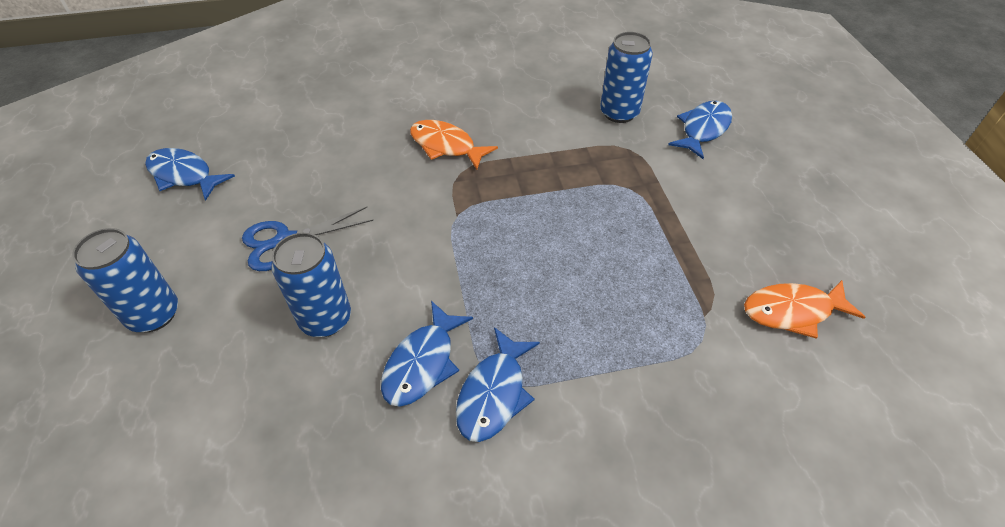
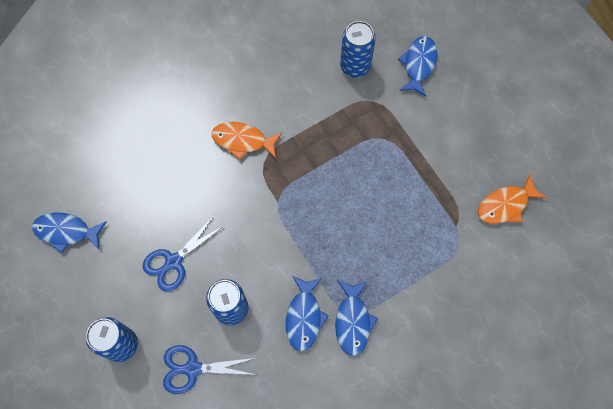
camera: 20 degrees left, 20 degrees up
none -> blue scissors [163,345,257,394]

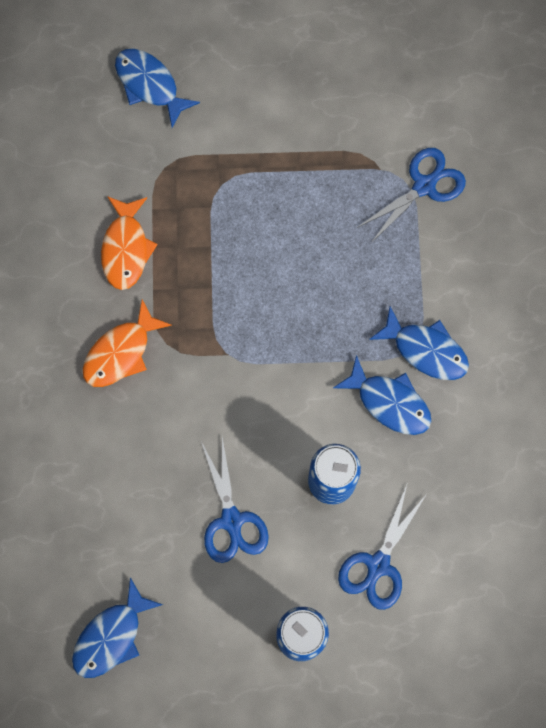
camera: 60 degrees left, 5 degrees up
blue can [340,21,376,78] -> none
orange fish [478,174,547,224] -> orange fish moved to [101,196,158,290]
none -> blue scissors [357,148,466,243]

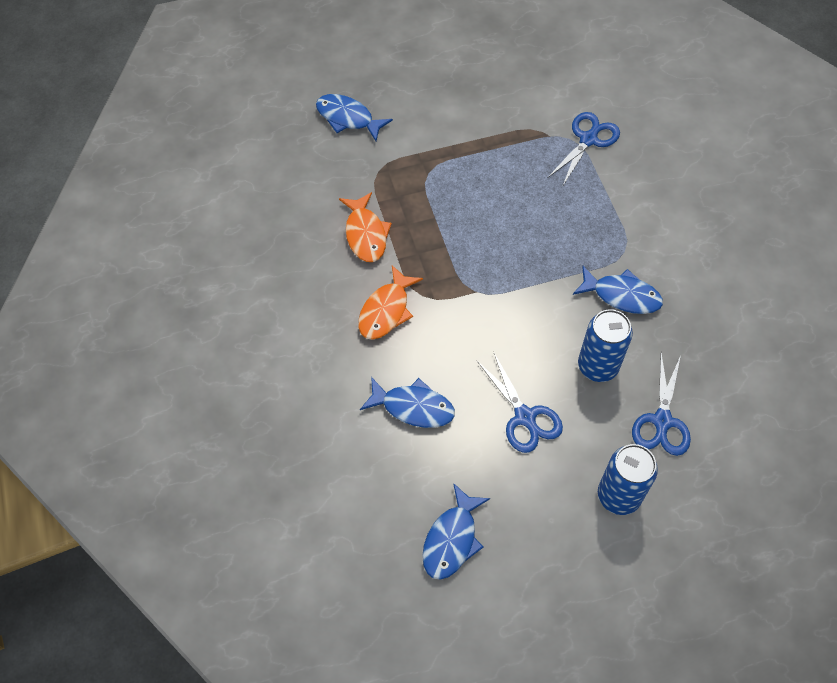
camera: 15 degrees left, 15 degrees down
blue fish [369,306,469,380] -> blue fish moved to [360,377,455,428]

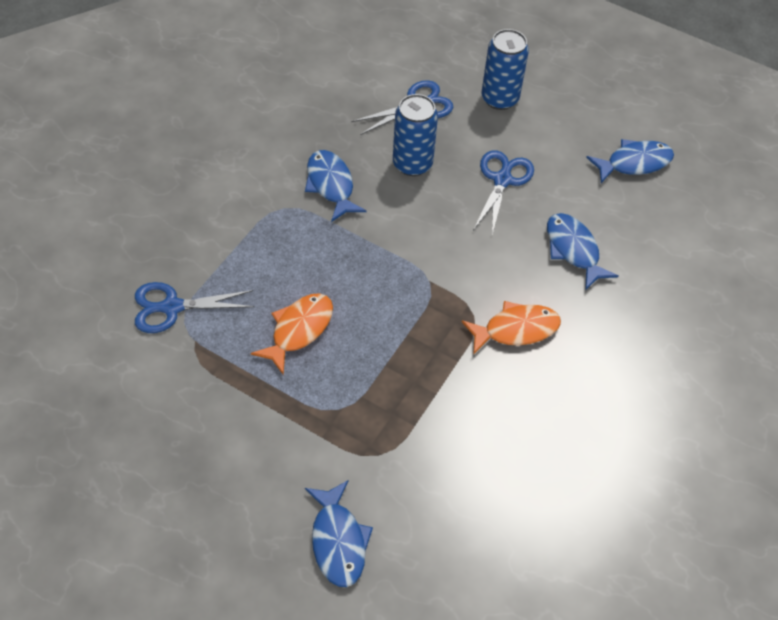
camera: 135 degrees left, 5 degrees down
orange fish [339,192,392,262] -> orange fish moved to [251,293,333,375]

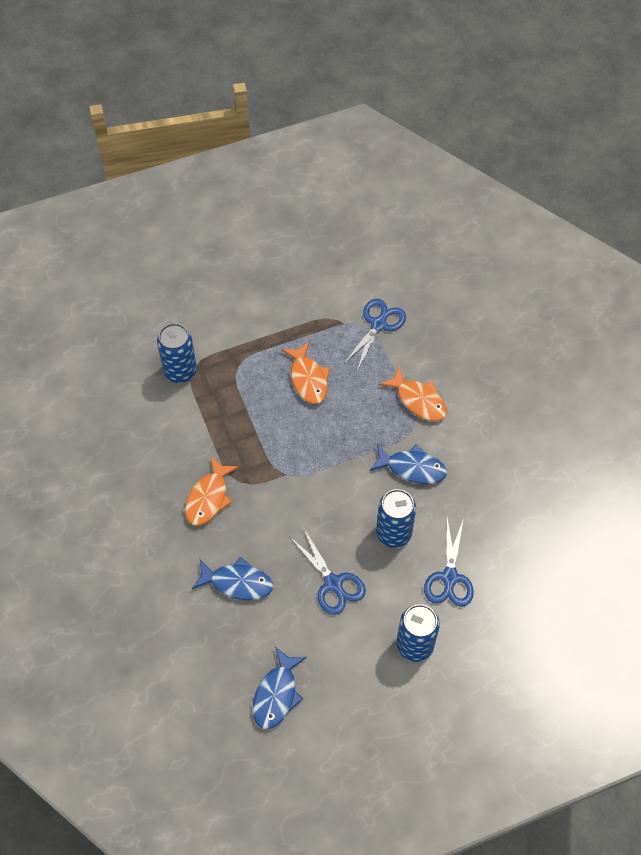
camera: 130 degrees right, 5 degrees up
blue fish [305,480,373,587] -> none
none -> blue can [157,323,197,383]
none -> orange fish [379,367,447,421]

